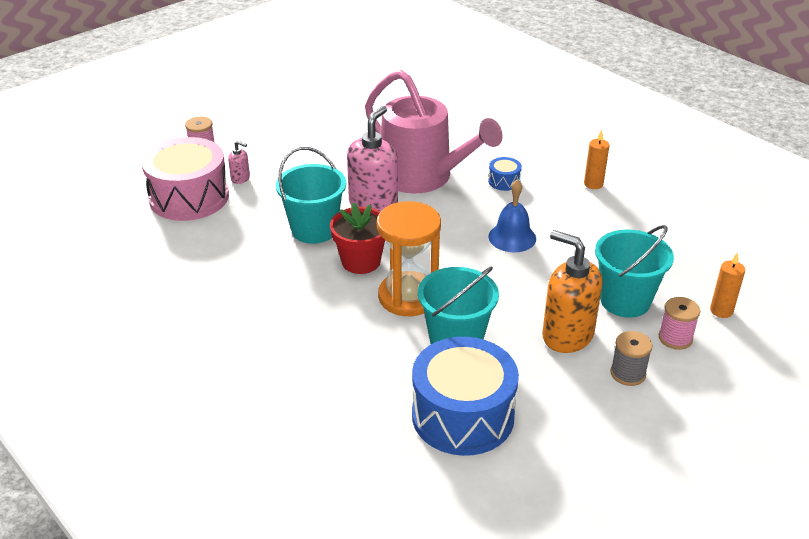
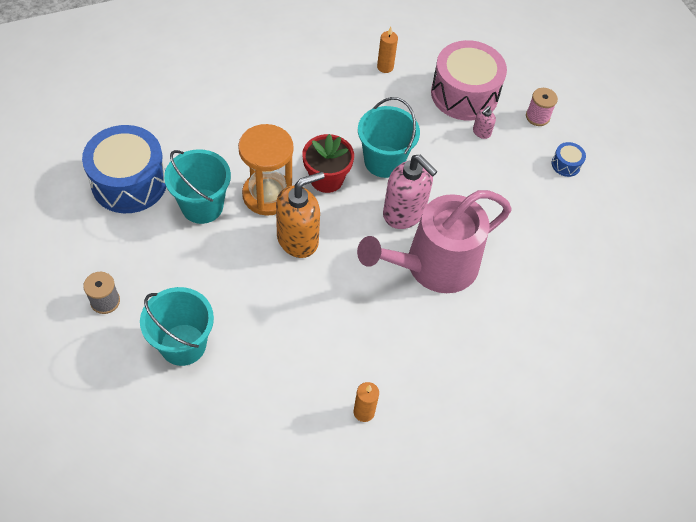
camera: 105 degrees right, 20 degrees up
blue drum [488,157,522,191] -> blue drum moved to [552,142,586,177]
blue bell [488,179,536,252] -> none
orange soap dispenser [542,230,602,353] -> orange soap dispenser moved to [276,172,324,258]
pink spool [659,297,700,350] -> none
orange candle [710,252,745,318] -> orange candle moved to [377,27,398,73]

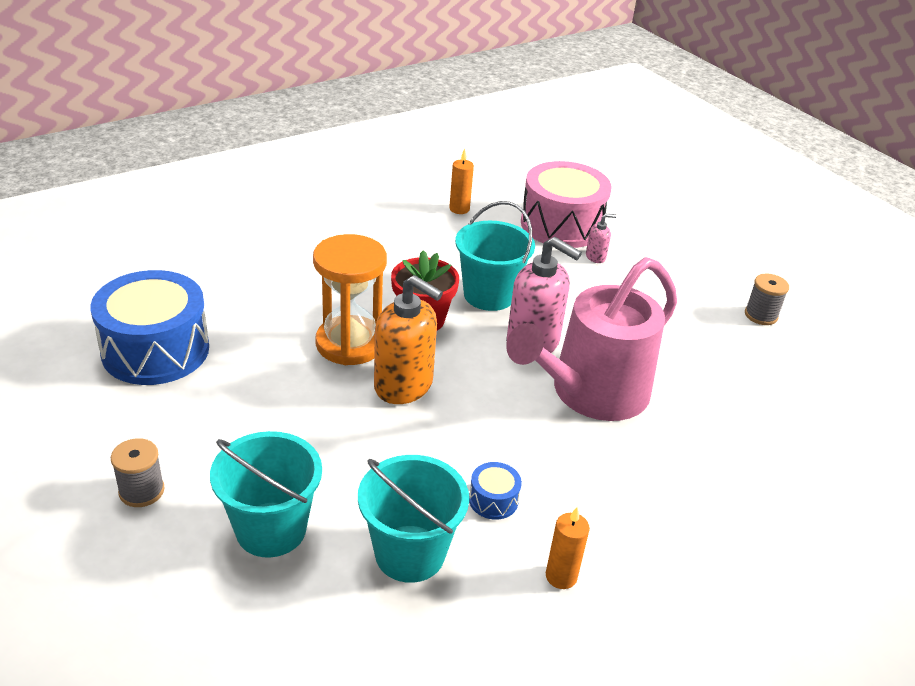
camera: 10 degrees left, 20 degrees down
turquoise bucket [164,149,231,224] -> turquoise bucket moved to [358,455,469,583]
orange soap dispenser [276,172,324,258] -> orange soap dispenser turned 75 degrees clockwise [374,275,443,404]
pink soap dispenser [473,106,496,139] -> pink soap dispenser turned 135 degrees counterclockwise [586,214,617,263]
pink spool [526,88,558,126] -> none
blue drum [552,142,586,177] -> blue drum moved to [469,462,522,520]
none -> grey spool [745,273,789,325]

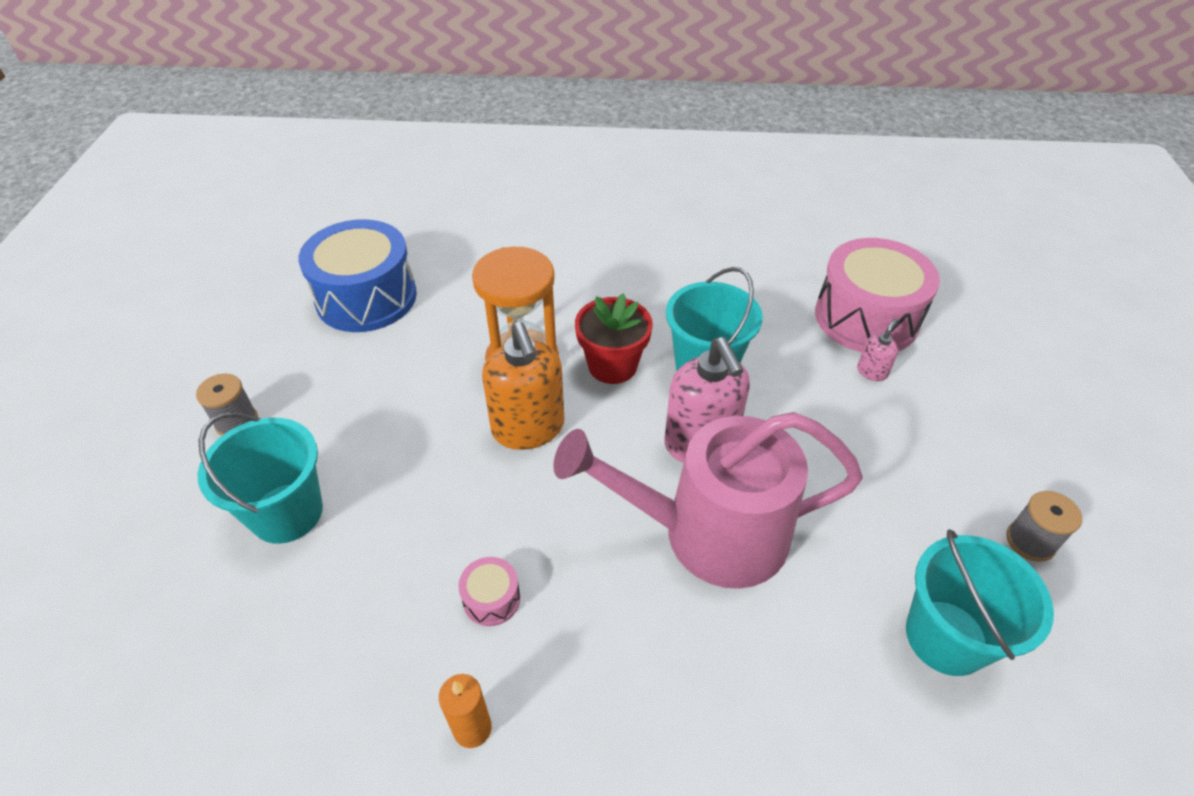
camera: 40 degrees right, 10 degrees up
turquoise bucket [358,455,469,583] -> turquoise bucket moved to [906,529,1054,676]
orange candle [449,149,474,214] -> none
blue drum [469,462,522,520] -> pink drum [458,557,520,626]
pink soap dispenser [586,214,617,263] -> pink soap dispenser turned 75 degrees counterclockwise [857,319,899,381]

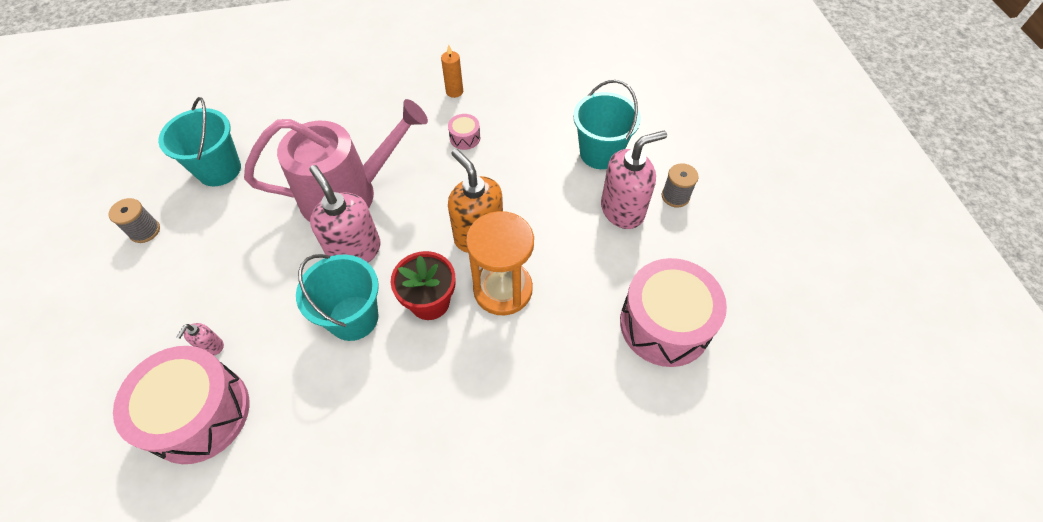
camera: 165 degrees right, 10 degrees up
blue drum [298,219,417,332] -> pink drum [620,258,727,367]
none -> pink soap dispenser [601,130,667,229]

